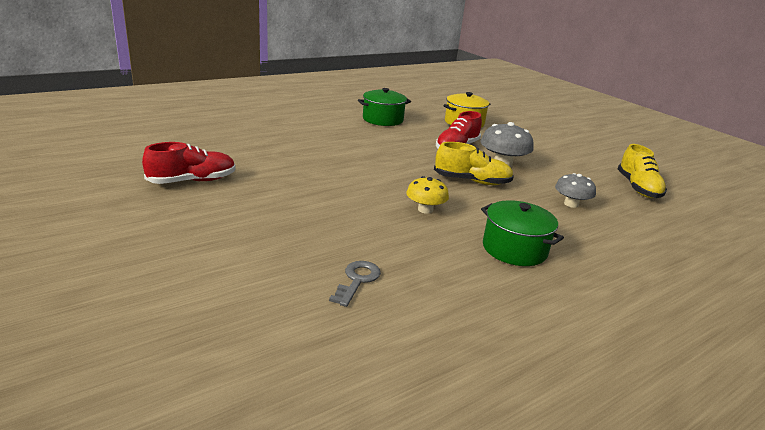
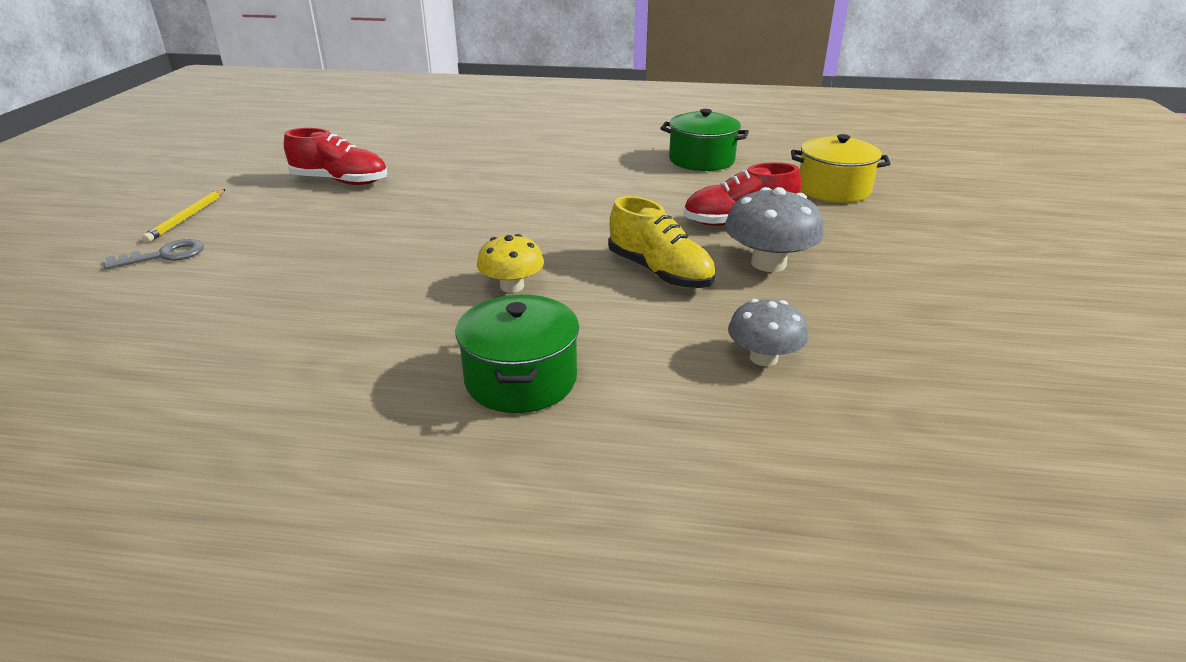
camera: 45 degrees right, 5 degrees up
grey key [329,261,381,307] -> grey key moved to [104,239,204,269]
yellow shoe [618,144,667,198] -> none
none -> yellow pencil [142,189,225,243]

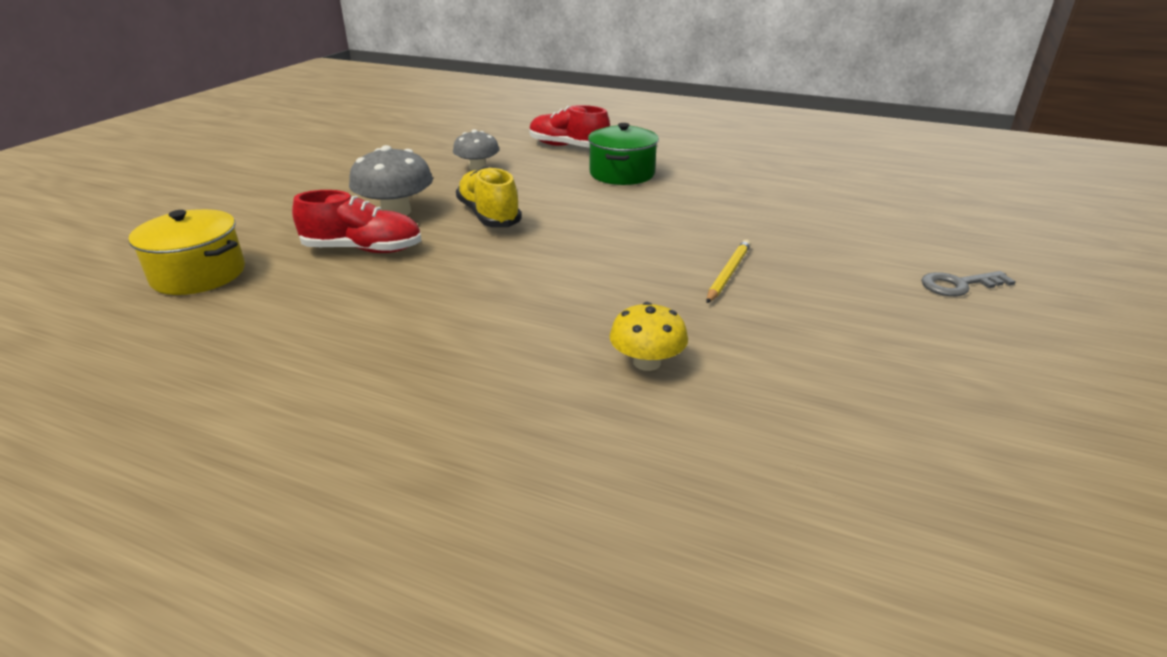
camera: 165 degrees left, 0 degrees up
yellow pencil [142,189,225,243] -> yellow pencil moved to [706,240,751,303]
red shoe [284,128,387,185] -> red shoe moved to [529,105,610,148]
yellow mushroom [477,234,544,293] -> yellow mushroom moved to [610,302,688,371]
green pot [660,109,749,171] -> none

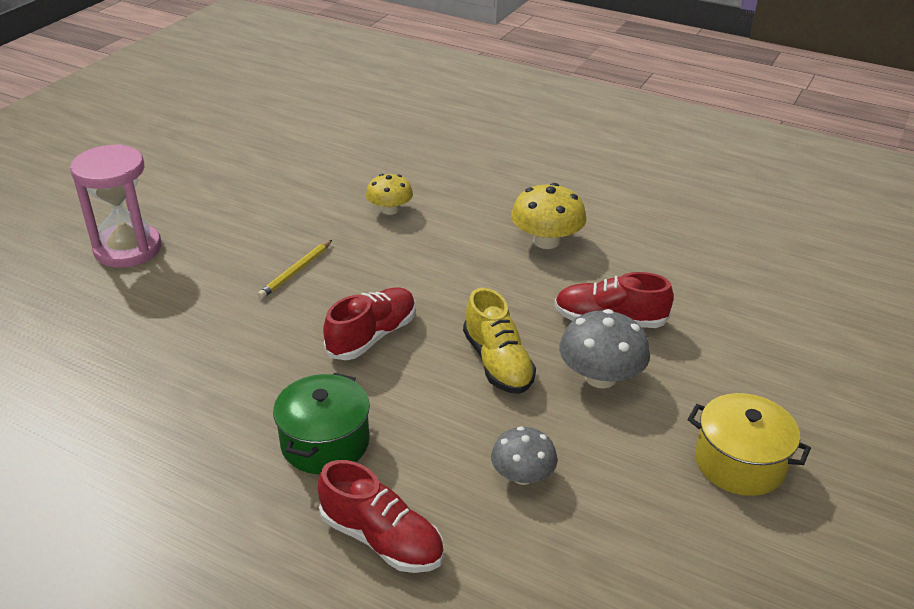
camera: 175 degrees left, 5 degrees up
yellow pot [129,209,245,295] -> yellow pot moved to [688,393,811,496]
grey key [921,271,1016,296] -> pink hourglass [70,144,161,268]
none -> red shoe [323,287,415,360]
none -> yellow mushroom [511,183,586,249]

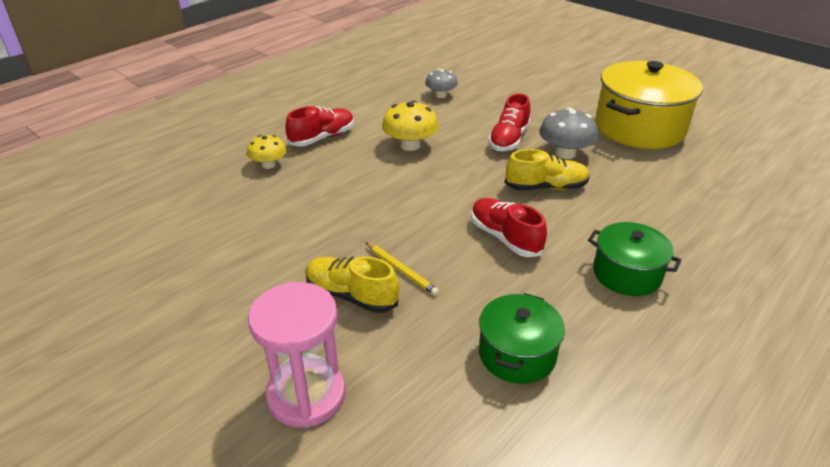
camera: 75 degrees left, 0 degrees up
red shoe [318,460,444,573] -> red shoe moved to [285,106,354,146]
yellow mushroom [366,174,413,215] -> yellow mushroom moved to [247,135,286,169]
grey mushroom [491,426,558,485] -> grey mushroom moved to [425,69,458,98]
yellow pot [688,393,811,496] -> yellow pot [595,61,703,149], size x1.80
none -> yellow shoe [306,256,399,313]
none -> green pot [479,293,565,384]

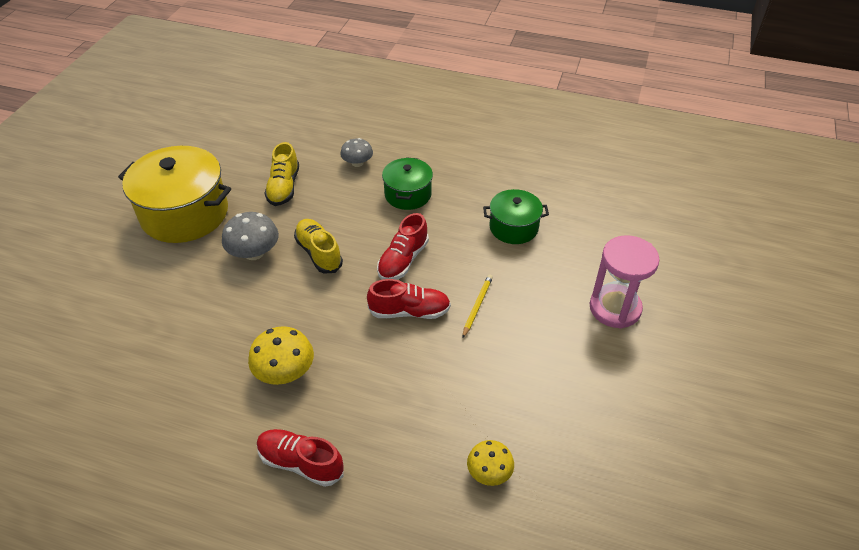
camera: 115 degrees left, 10 degrees up
yellow mushroom [247,135,286,169] -> yellow mushroom moved to [467,440,514,486]
yellow shoe [306,256,399,313] -> yellow shoe moved to [265,142,299,206]
grey mushroom [425,69,458,98] -> grey mushroom moved to [340,138,373,167]
red shoe [488,93,531,151] -> red shoe moved to [367,279,451,319]

